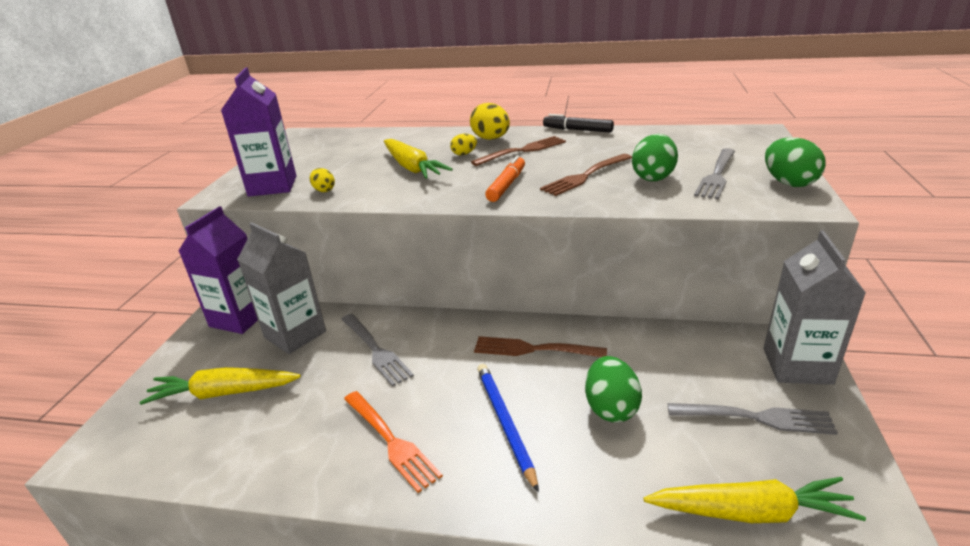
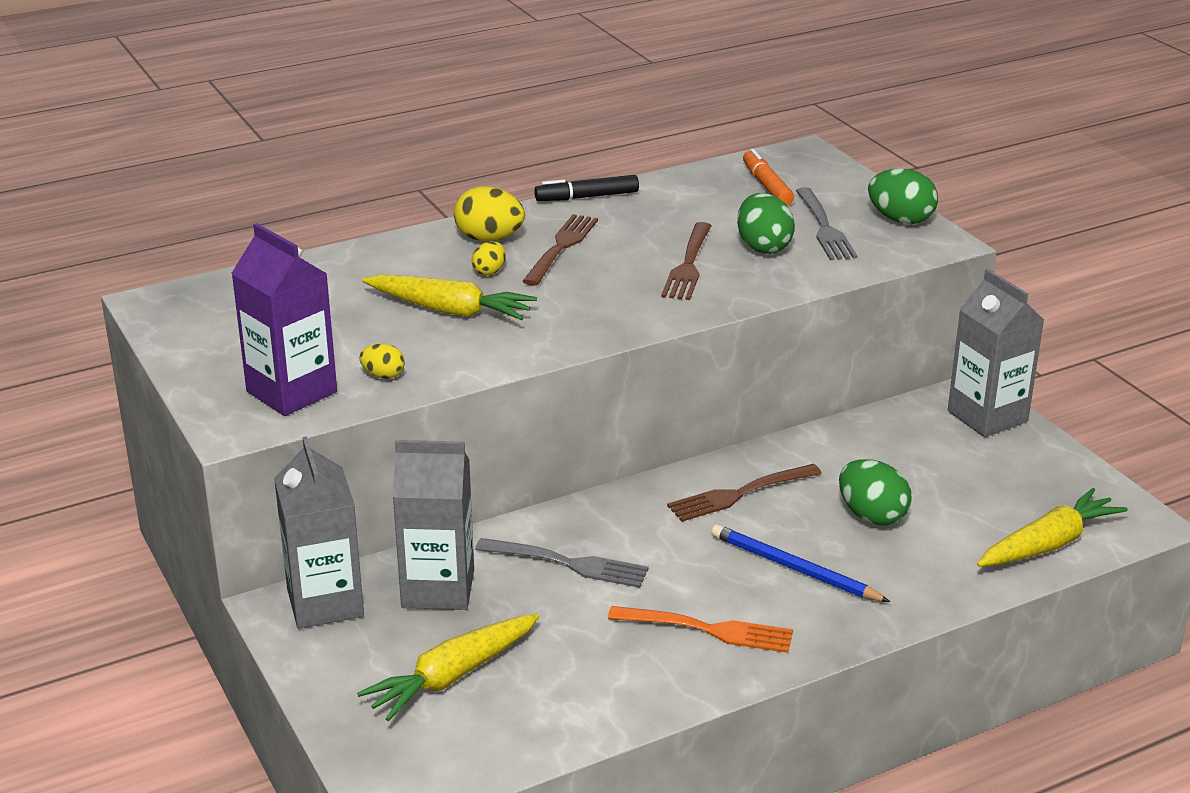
camera: 40 degrees left, 0 degrees up
purple carton [179,206,258,334] -> grey carton [274,436,364,629]
orange marker [485,155,525,202] -> orange marker moved to [743,149,794,205]
grey fork [668,403,838,435] -> none

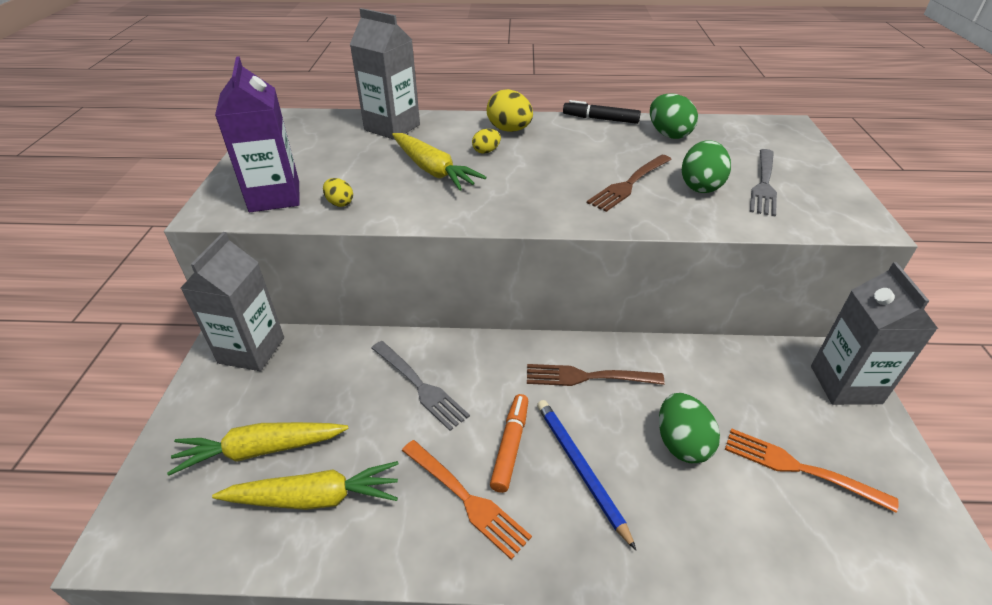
camera: 30 degrees right, 10 degrees up
grey carton [393,440,474,610] -> grey carton moved to [350,8,420,140]
brown fork [522,214,598,286] -> none
orange marker [743,149,794,205] -> orange marker moved to [490,394,528,493]
green egg [868,168,938,224] -> green egg moved to [650,93,698,139]
yellow carrot [977,488,1128,567] -> yellow carrot moved to [212,461,399,510]
none -> orange fork [725,428,899,513]

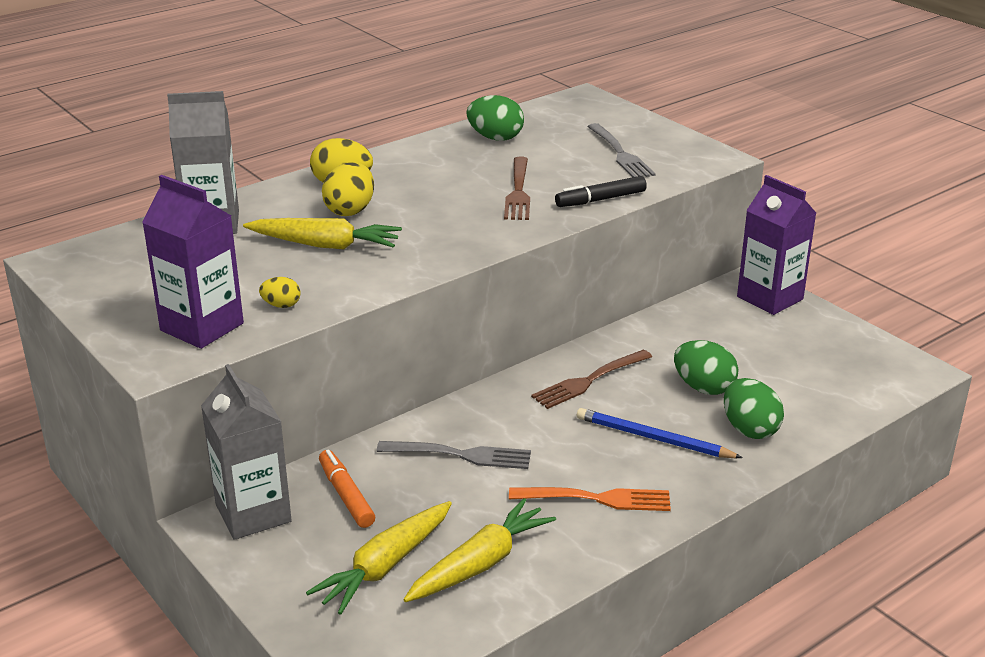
camera: 40 degrees left, 10 degrees down
yellow egg [472,129,501,154] -> yellow egg [322,162,374,216], size x1.81
orange marker [490,394,528,493] -> orange marker moved to [319,449,375,528]
black marker [563,100,641,124] -> black marker moved to [555,176,647,207]
green egg [682,140,731,193] -> green egg moved to [724,378,784,439]
orange fork [725,428,899,513] -> none
grey carton [811,262,938,405] -> purple carton [737,175,816,315]

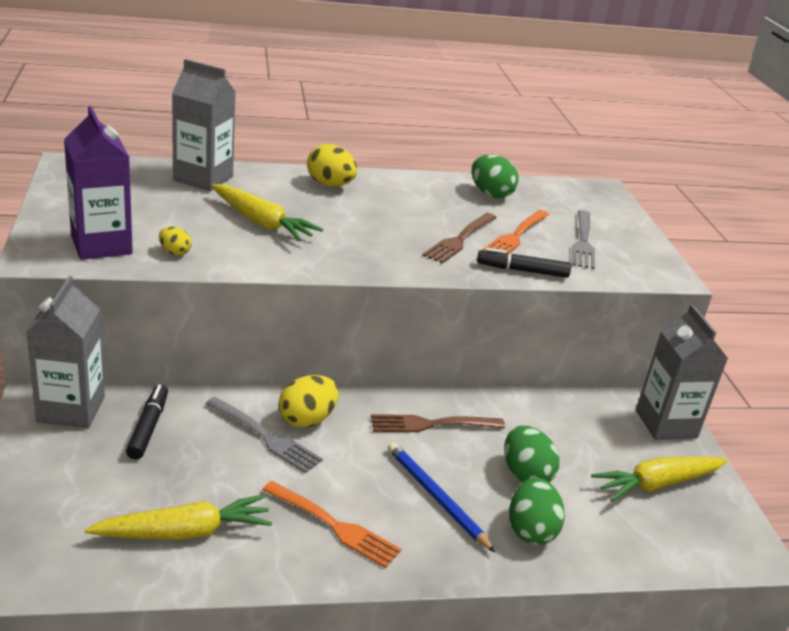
camera: 25 degrees right, 0 degrees up
yellow carrot [306,501,452,615] -> yellow carrot moved to [591,456,728,502]
orange marker [319,449,375,528] -> black marker [126,384,168,459]
yellow egg [322,162,374,216] -> yellow egg moved to [278,375,339,428]
purple carton [737,175,816,315] -> grey carton [636,304,728,440]
none -> orange fork [482,210,549,254]

